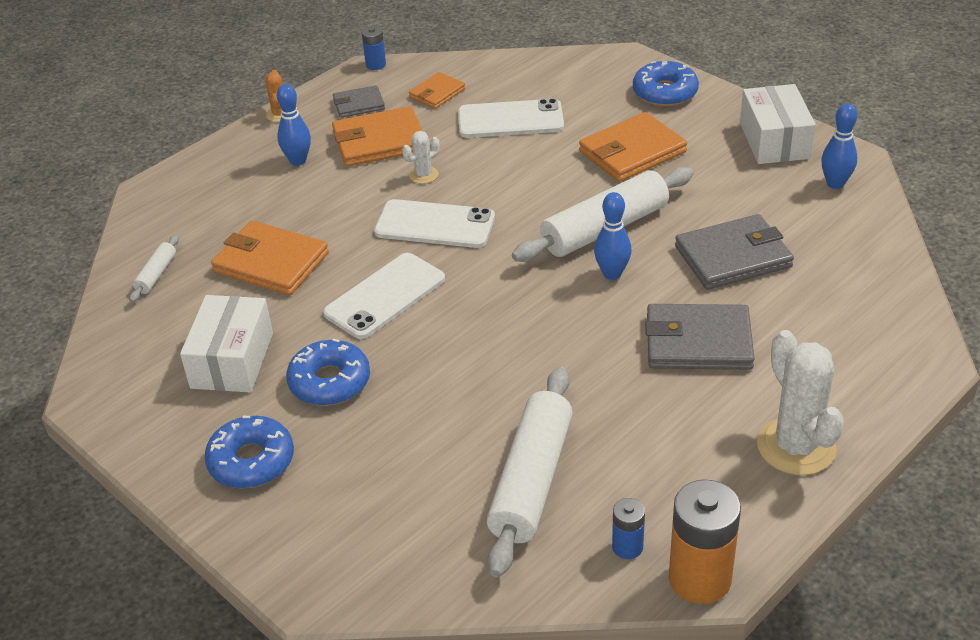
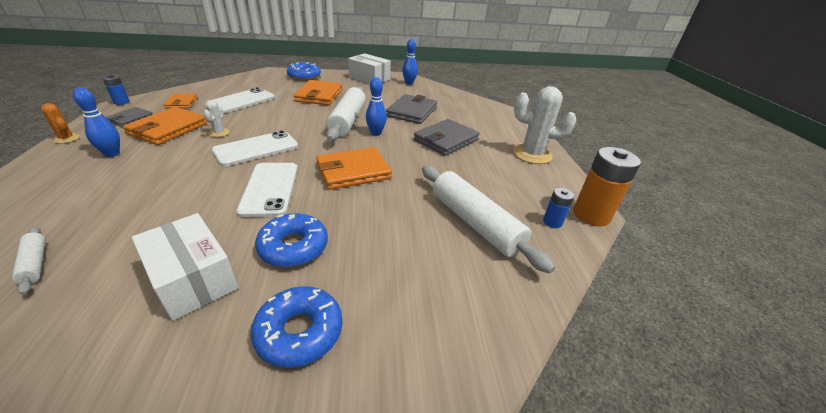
camera: 55 degrees left, 5 degrees down
orange wallet [211,221,329,296] -> orange wallet moved to [316,147,392,190]

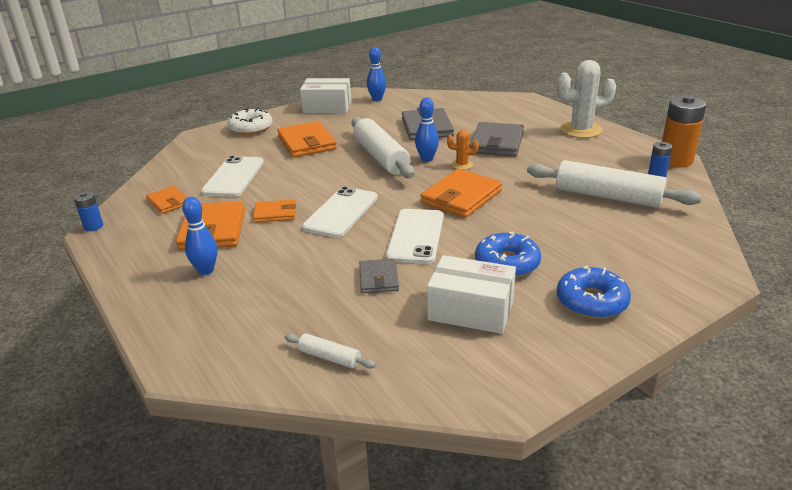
camera: 25 degrees left, 5 degrees down
orange cactus [41,103,80,144] -> orange cactus moved to [447,130,479,170]
grey wallet [105,107,153,127] -> grey wallet moved to [359,259,399,293]
white cactus [203,100,230,137] -> orange wallet [253,199,296,223]
white phone [236,163,298,217] -> white phone turned 45 degrees clockwise [386,209,444,264]
blue donut [287,62,321,81] -> white donut [227,108,273,135]

